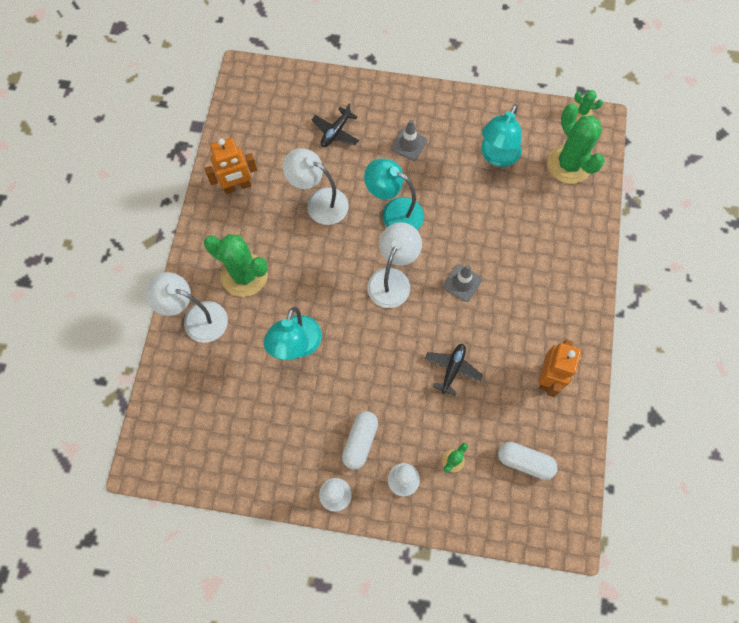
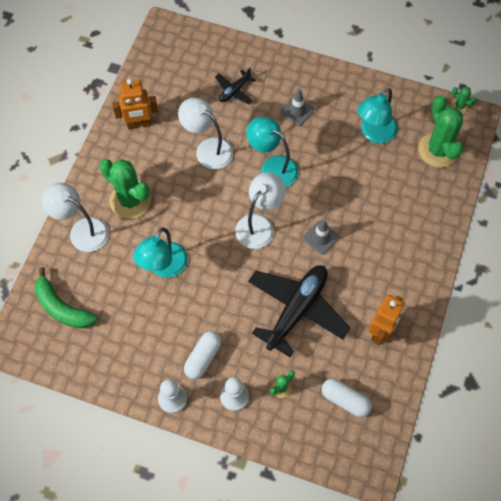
camera: 10 degrees right, 5 degrees down
black plane [425,344,483,396] -> black plane [248,265,351,357], size x2.09
none -> green banana [35,267,97,328]

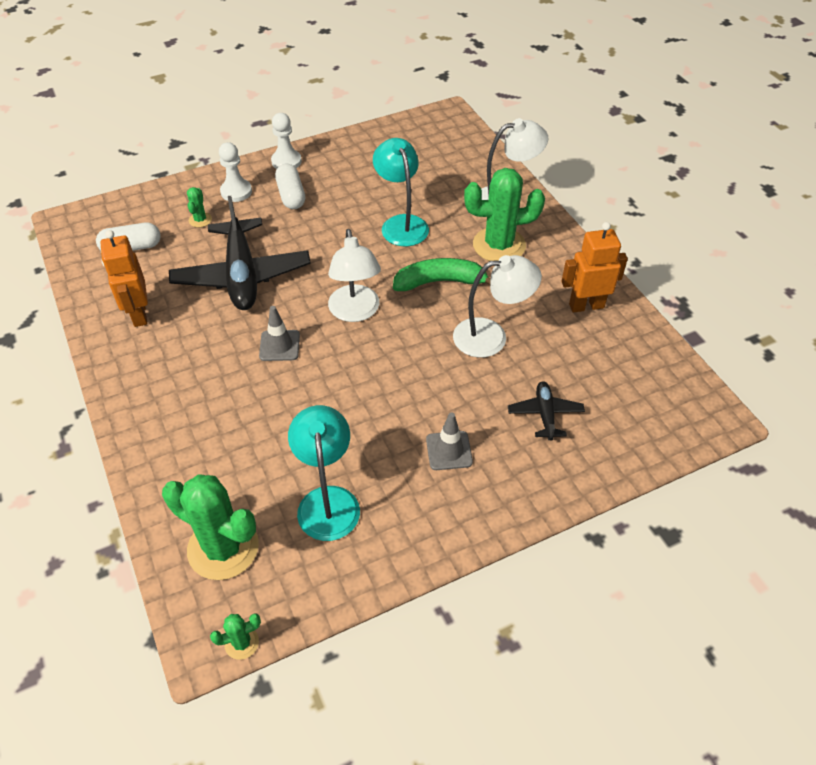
camera: 135 degrees right, 15 degrees down
green banana [35,267,97,328] -> green banana moved to [393,258,491,291]
orange robot [112,79,158,129] -> orange robot turned 45 degrees clockwise [561,222,628,313]
turquoise lamp [246,117,298,187] -> none

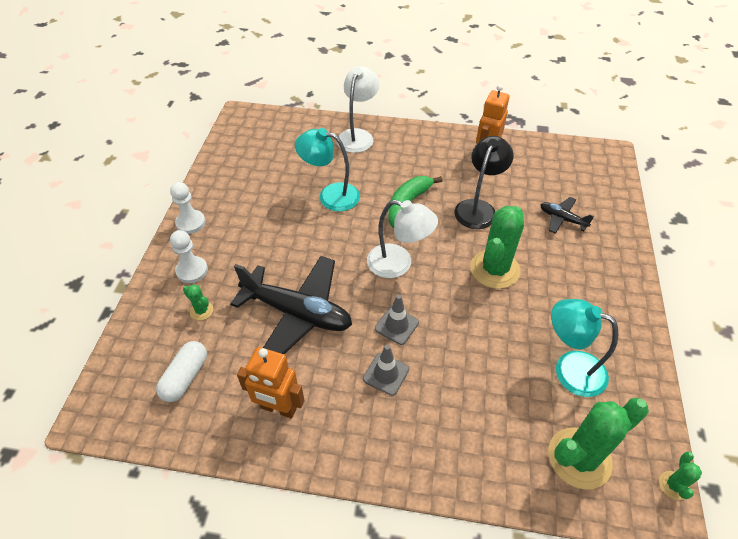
camera: 55 degrees left, 0 degrees up
white capsule [275,164,305,209] -> none
grey traffic cone [426,412,473,470] -> grey traffic cone moved to [363,345,409,396]
white lamp [453,255,542,358] -> black lamp [455,136,514,229]
green cactus [464,168,545,261] -> green cactus moved to [470,206,524,289]

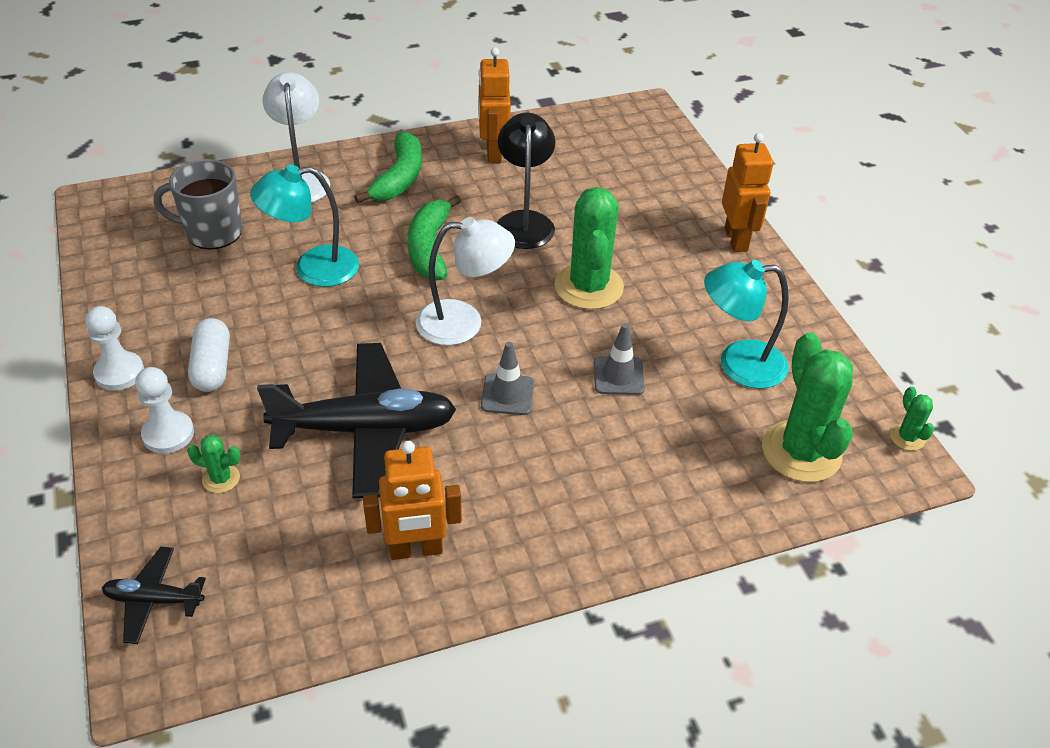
camera: 30 degrees left, 5 degrees down
white capsule [156,341,207,402] -> white capsule moved to [188,318,230,392]
grey traffic cone [363,345,409,396] -> grey traffic cone moved to [594,323,645,395]
black plane [540,197,594,234] -> black plane moved to [102,547,206,644]
green cactus [548,398,649,490] -> green cactus turned 45 degrees counterclockwise [762,333,853,482]
none -> grey mug [154,159,243,249]
none -> green banana [354,131,422,203]
none -> orange robot [722,133,773,252]

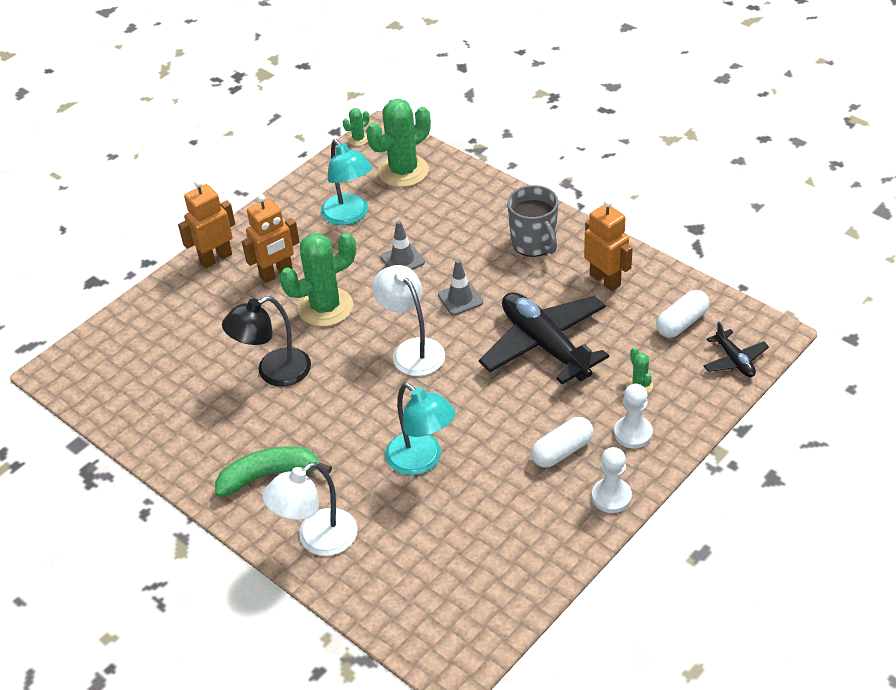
camera: 115 degrees left, 0 degrees up
grey mug [154,159,243,249] -> grey mug moved to [507,185,558,257]
green banana [408,195,461,281] -> none
orange robot [478,47,511,163] -> orange robot moved to [242,194,300,283]
none -> white capsule [656,290,710,338]

